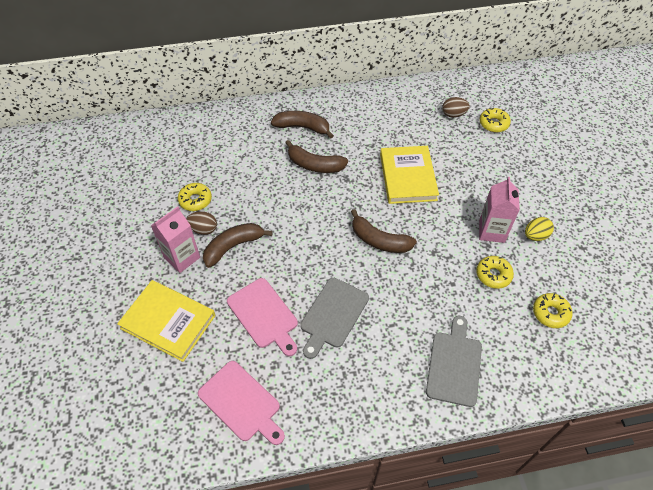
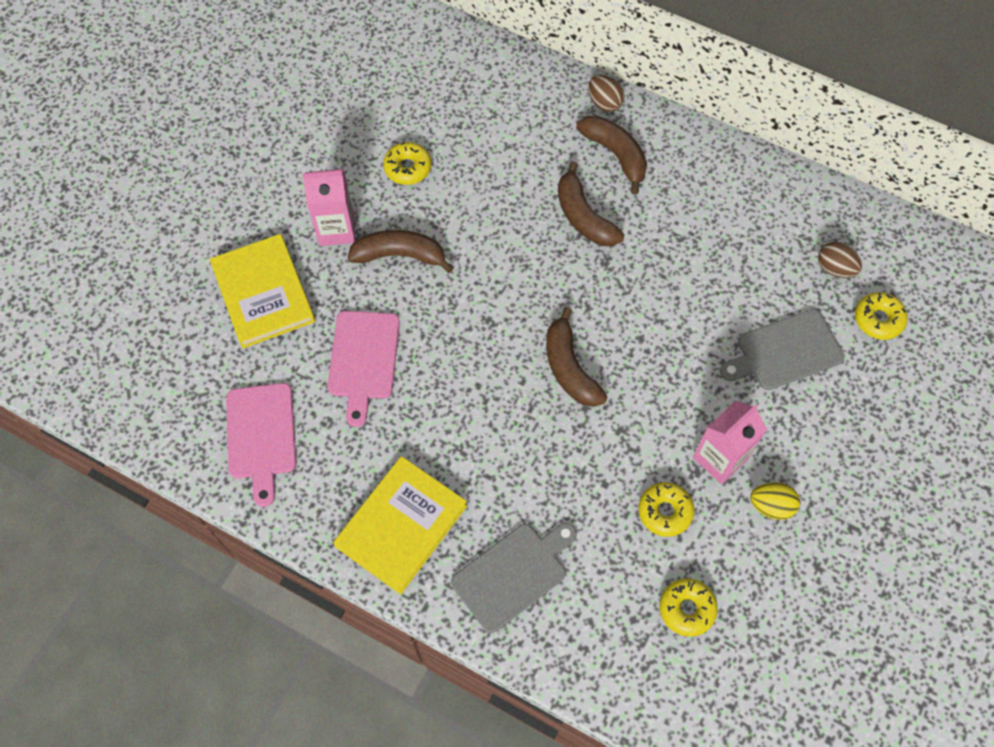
camera: 40 degrees right, 10 degrees up
brown egg [186,211,217,235] -> brown egg moved to [588,75,624,112]
grey cutting board [300,278,369,359] -> grey cutting board moved to [720,309,845,390]
yellow book [380,146,439,204] -> yellow book moved to [333,456,467,594]

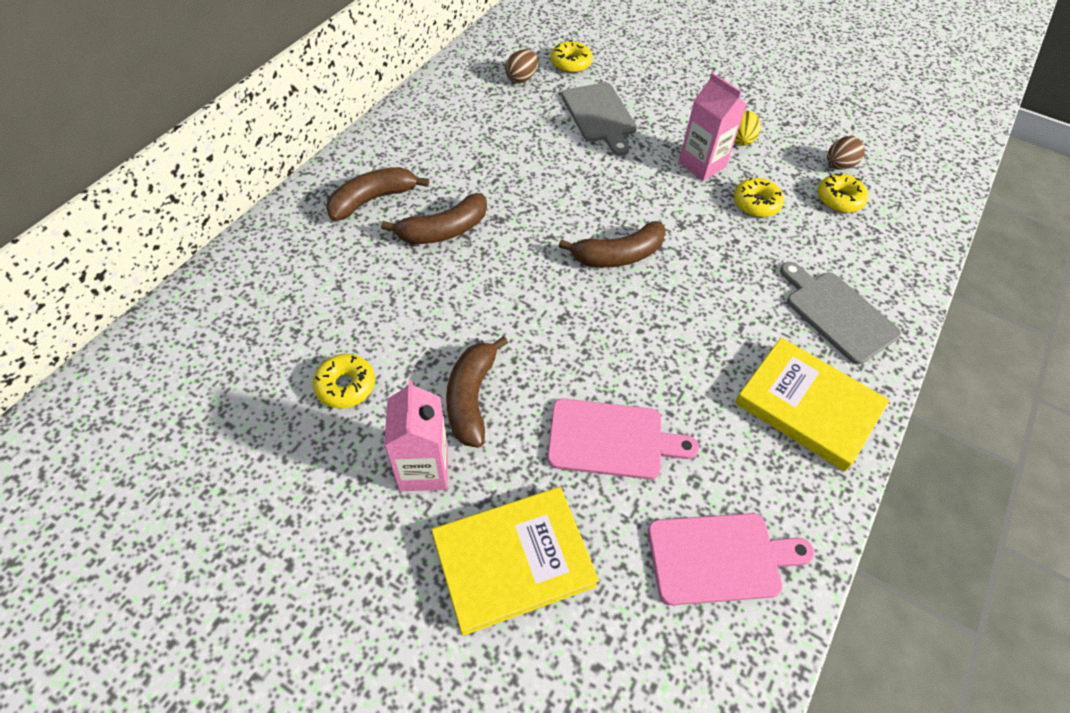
camera: 90 degrees left, 10 degrees down
brown egg [588,75,624,112] -> brown egg moved to [827,136,865,170]

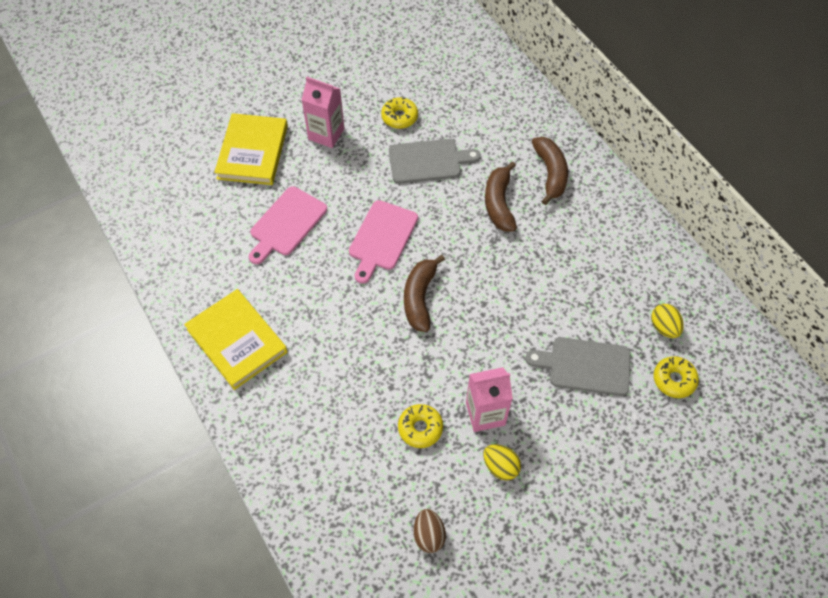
camera: 120 degrees right, 5 degrees up
brown banana [446,336,508,448] -> none
brown egg [505,50,538,83] -> yellow egg [651,304,684,338]
pink cutting board [648,513,814,605] -> pink cutting board moved to [349,200,418,284]
yellow book [735,337,890,472] -> yellow book turned 75 degrees clockwise [184,289,288,390]
grey cutting board [780,262,901,364] -> grey cutting board moved to [389,139,481,184]
yellow donut [818,173,868,213] -> none

